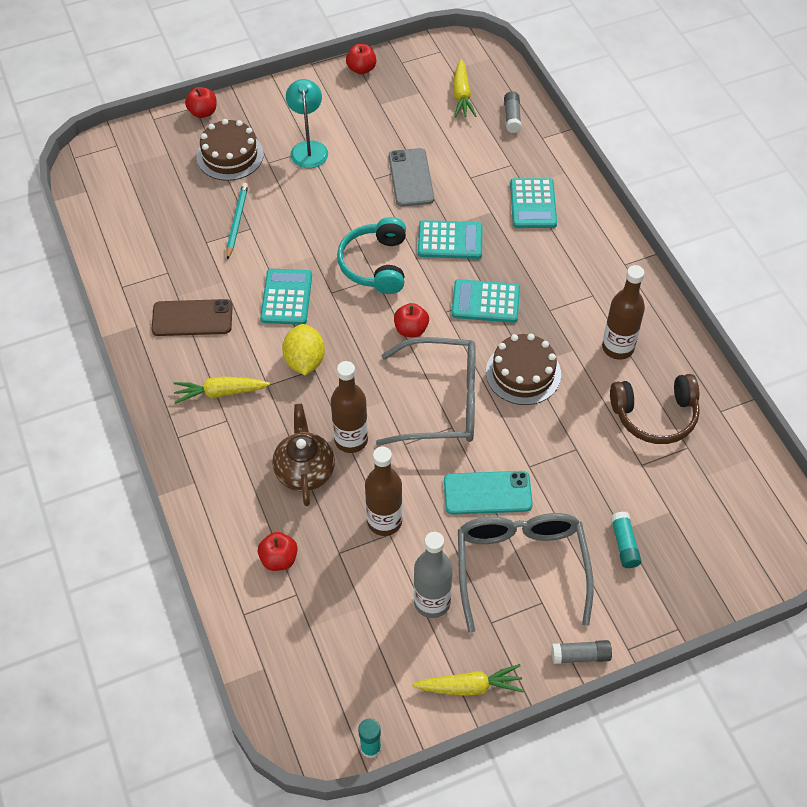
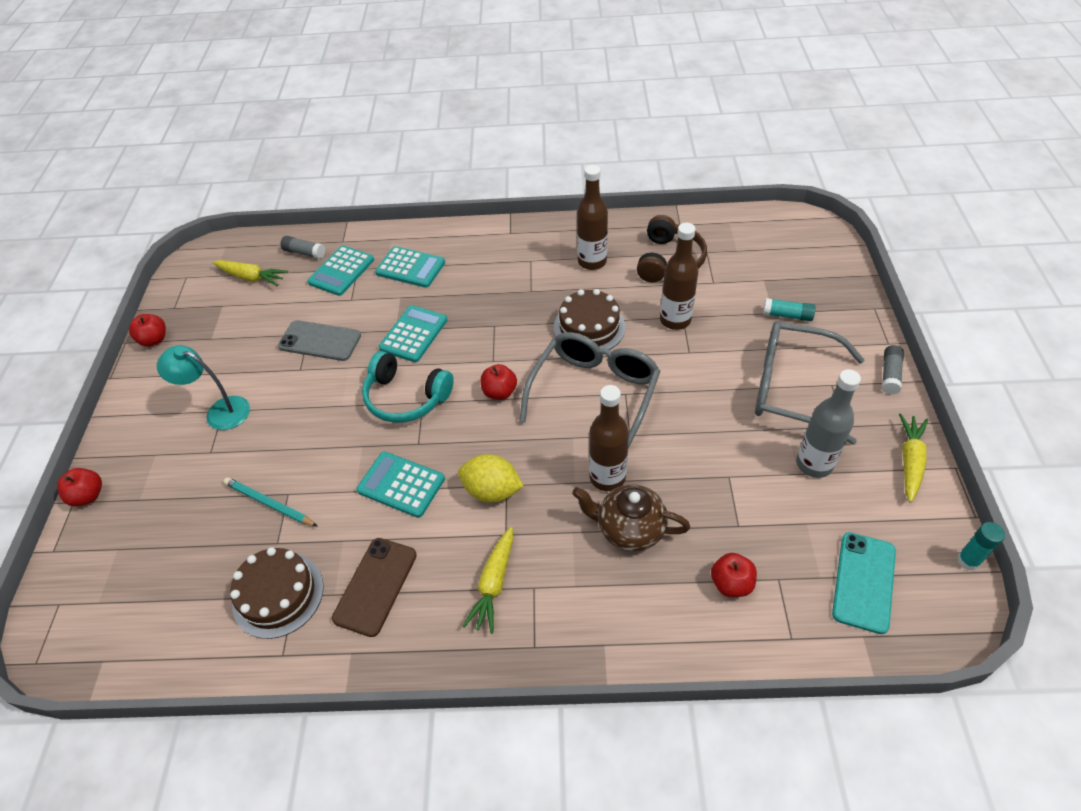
camera: 65 degrees left, 5 degrees down
brown cake [197,119,264,181] -> brown cake moved to [230,547,324,639]
brown bottle [365,447,403,536] -> brown bottle moved to [660,223,698,330]
turquoise phone [444,471,533,514] -> turquoise phone moved to [832,532,896,634]
turquoise calculator [451,279,520,323] -> turquoise calculator moved to [307,246,374,296]

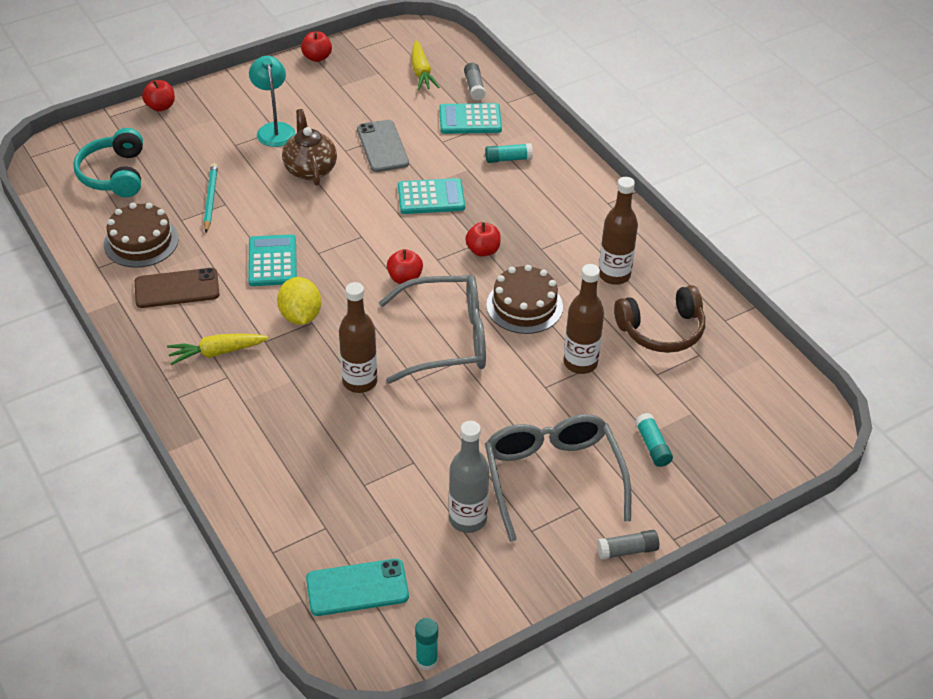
camera: 55 degrees right, 5 degrees down
turquoise headphones [362,351,454,423] -> turquoise headphones moved to [73,128,143,197]
turquoise calculator [375,246,445,288] -> turquoise glue stick [485,143,533,163]
brown teapot [572,484,690,552] -> brown teapot moved to [282,109,337,186]
red apple [711,553,757,597] -> red apple moved to [465,222,501,257]
yellow carrot [899,413,928,503] -> none

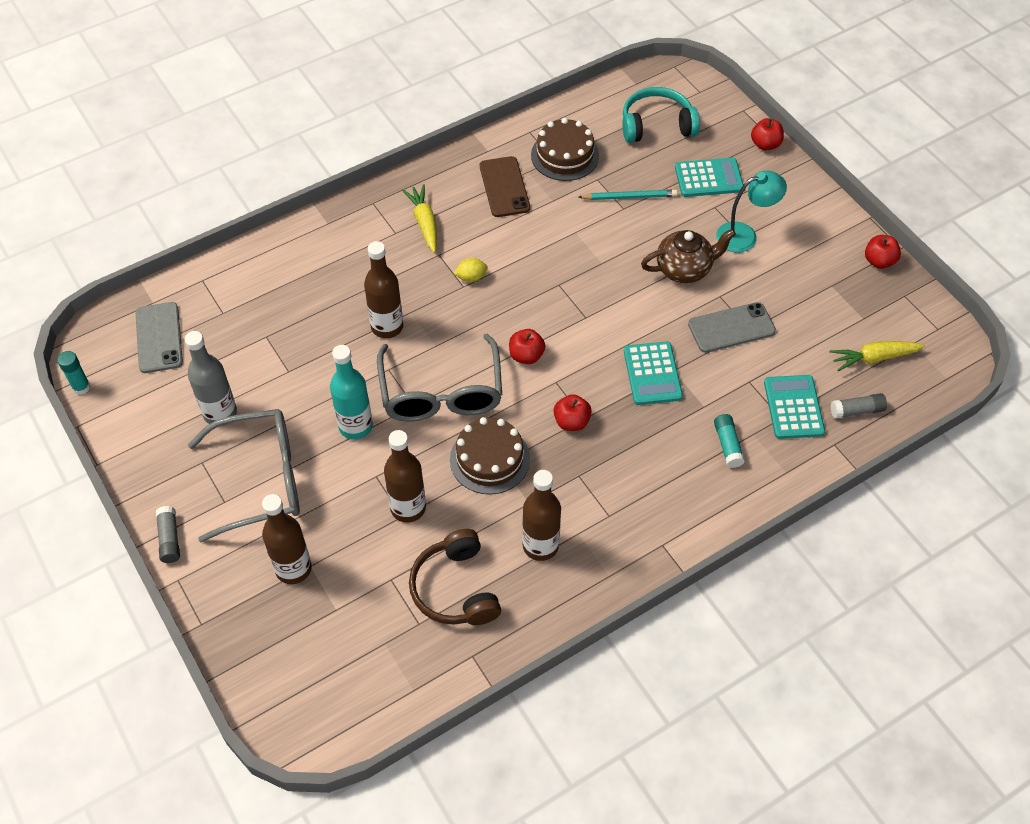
camera: 90 degrees right, 10 degrees up
turquoise calculator [248,234,297,286] -> turquoise calculator moved to [675,158,743,197]
yellow lemon [277,277,321,325] -> yellow lemon [453,258,488,282], size x0.59
turquoise phone [306,559,409,616] -> grey phone [135,302,183,373]
turquoise glue stick [635,413,673,467] -> brown bottle [262,494,312,584]
none -> turquoise bottle [330,345,373,440]

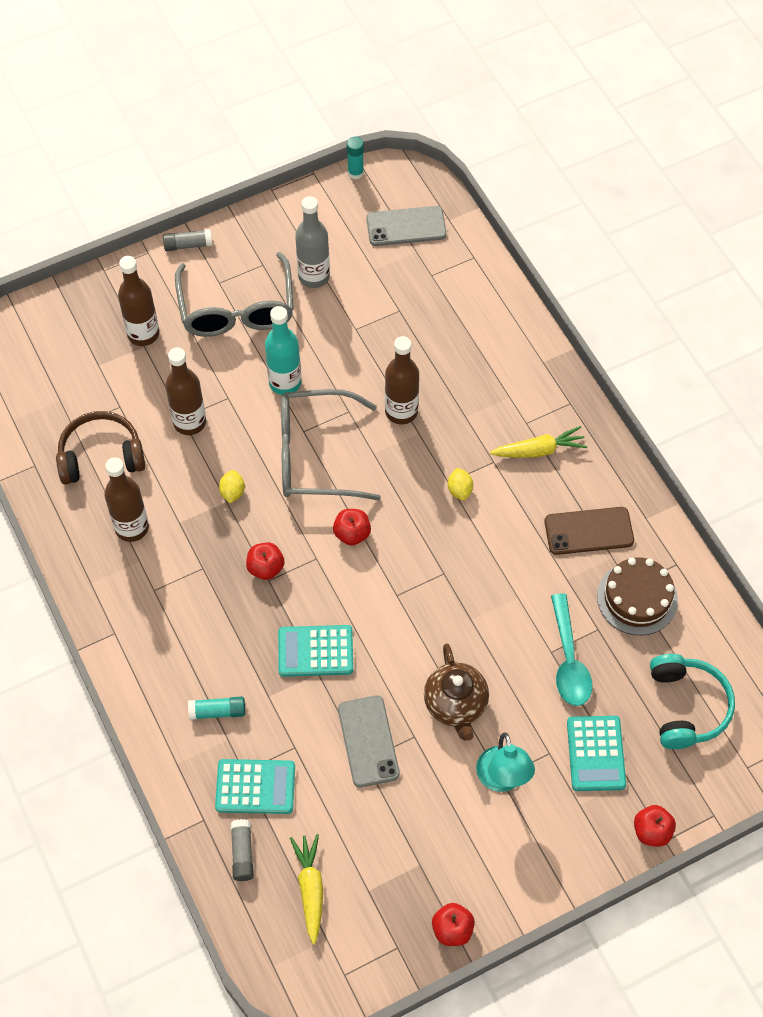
camera: 95 degrees right, 5 degrees up
brown cake [450,417,530,495] -> yellow lemon [219,470,245,503]
turquoise pencil [578,190,678,200] -> turquoise spoon [551,593,592,706]

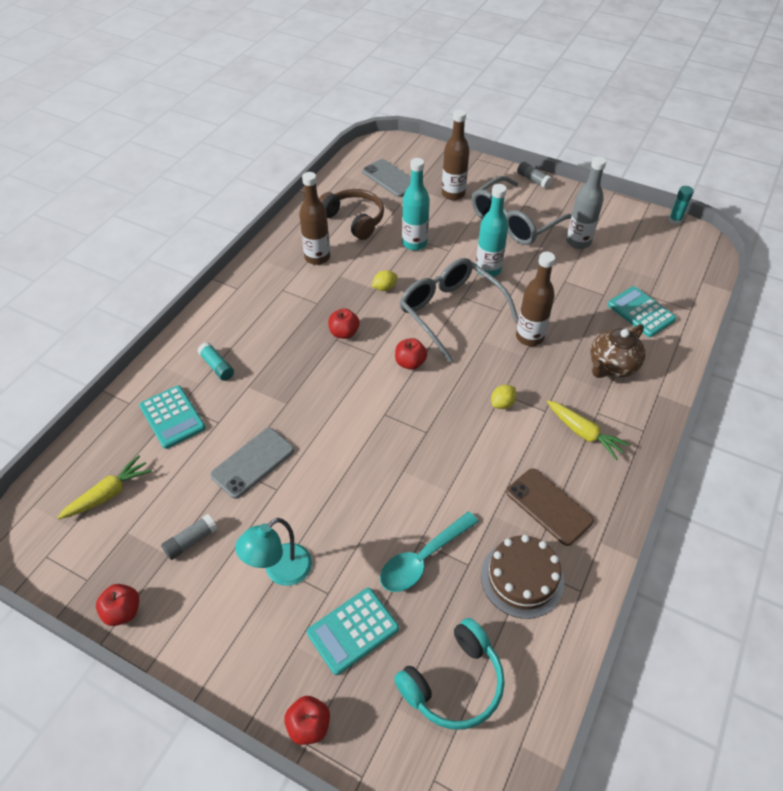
camera: 55 degrees right, 10 degrees down
brown bottle [165,347,206,435] -> turquoise bottle [402,158,430,251]
grey glue stick [231,819,254,881] -> grey glue stick moved to [161,514,218,560]
turquoise calculator [278,625,353,677] -> turquoise calculator moved to [608,286,677,337]
grey phone [366,206,447,246] -> grey phone moved to [362,159,411,197]
brown teapot [424,644,489,741] -> brown teapot moved to [590,324,645,378]

